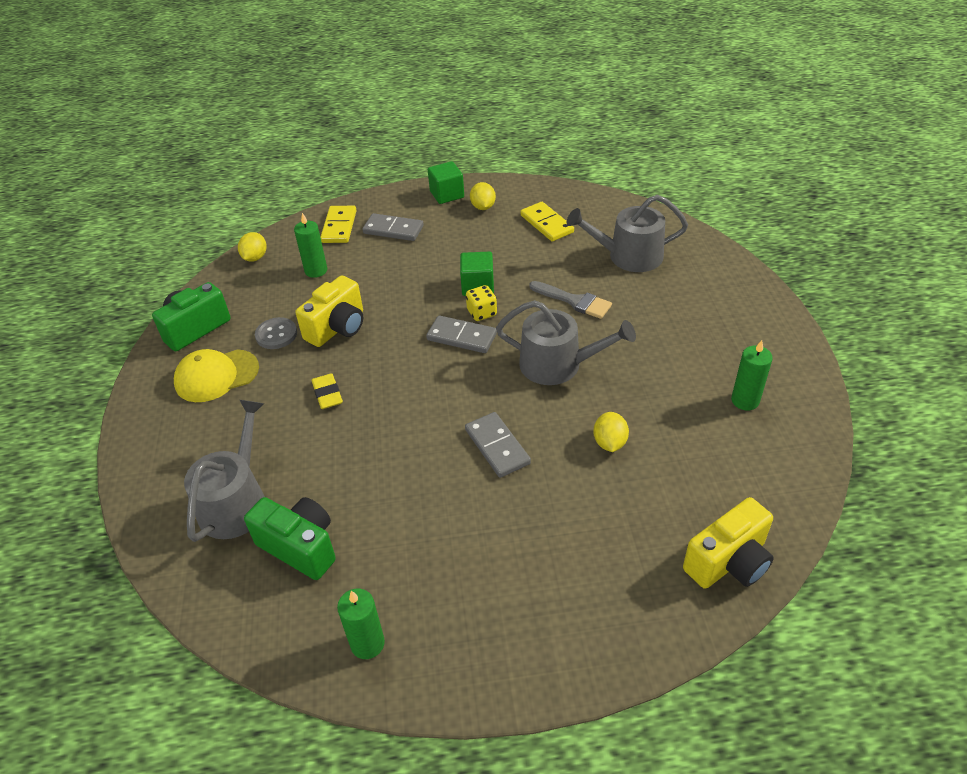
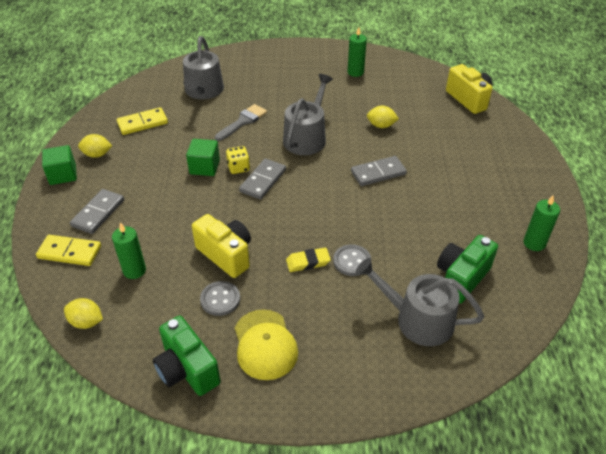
camera: 85 degrees left, 0 degrees up
none -> grey button [333,244,371,276]

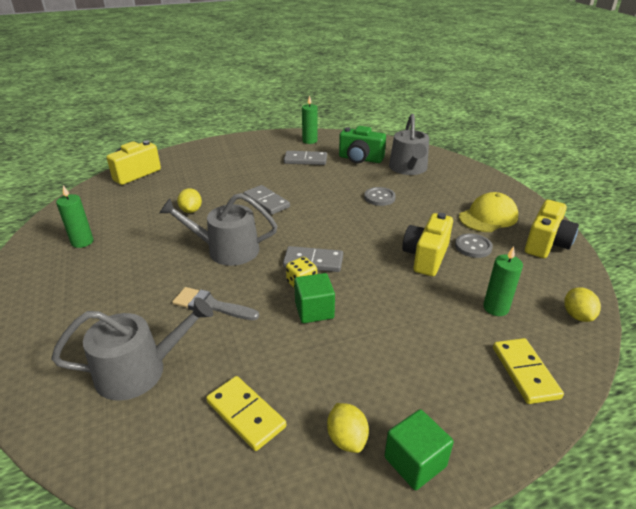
camera: 110 degrees left, 10 degrees down
grey domino [70,189,124,234] -> grey domino moved to [284,151,327,165]
green camera [153,316,221,396] -> yellow camera [525,200,579,258]
yellow eraser [286,247,331,272] -> none

